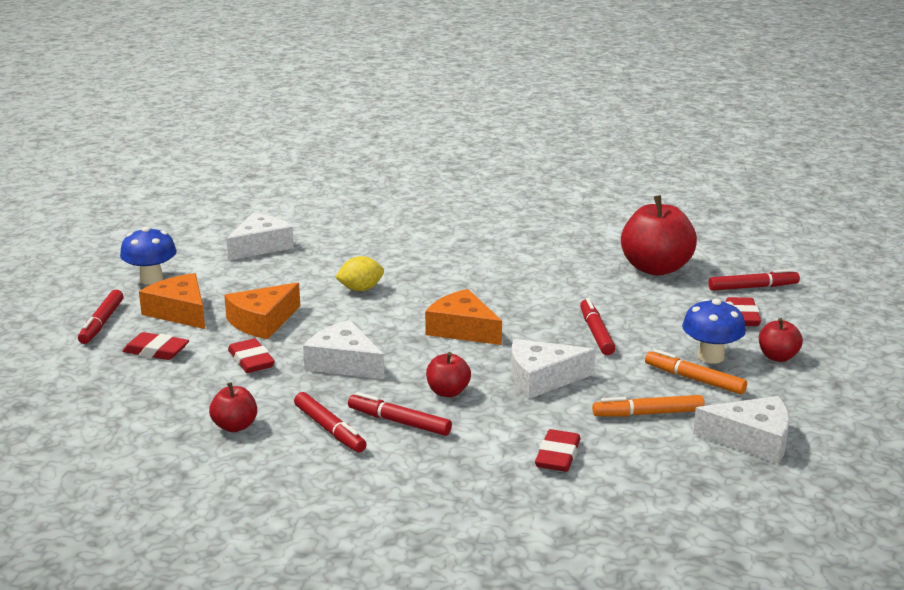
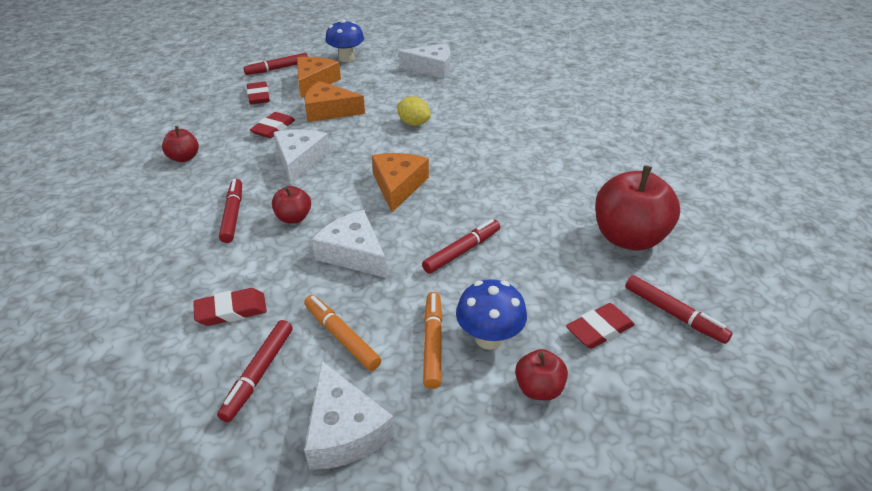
camera: 55 degrees right, 15 degrees up
red marker [294,392,367,453] -> red marker moved to [217,320,293,422]

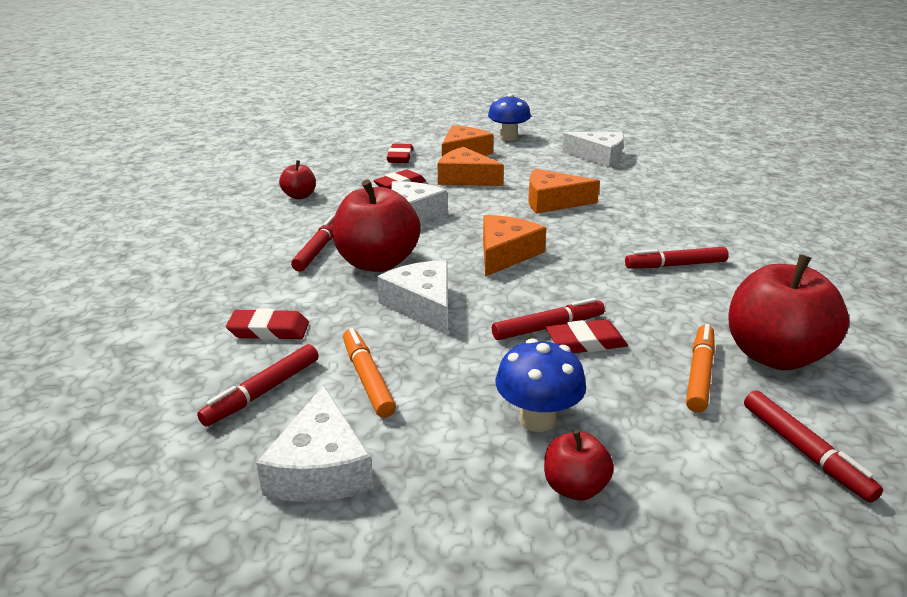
camera: 20 degrees right, 10 degrees down
red marker [244,53,308,75] -> red marker moved to [625,247,729,268]
red apple [272,186,311,224] -> red apple [332,179,421,272], size x2.00
yellow lemon [397,96,431,126] -> orange cheese [528,169,600,214]
orange marker [423,292,443,389] -> orange marker moved to [686,324,715,412]
red eraser [566,303,635,349] -> red eraser moved to [546,319,628,353]

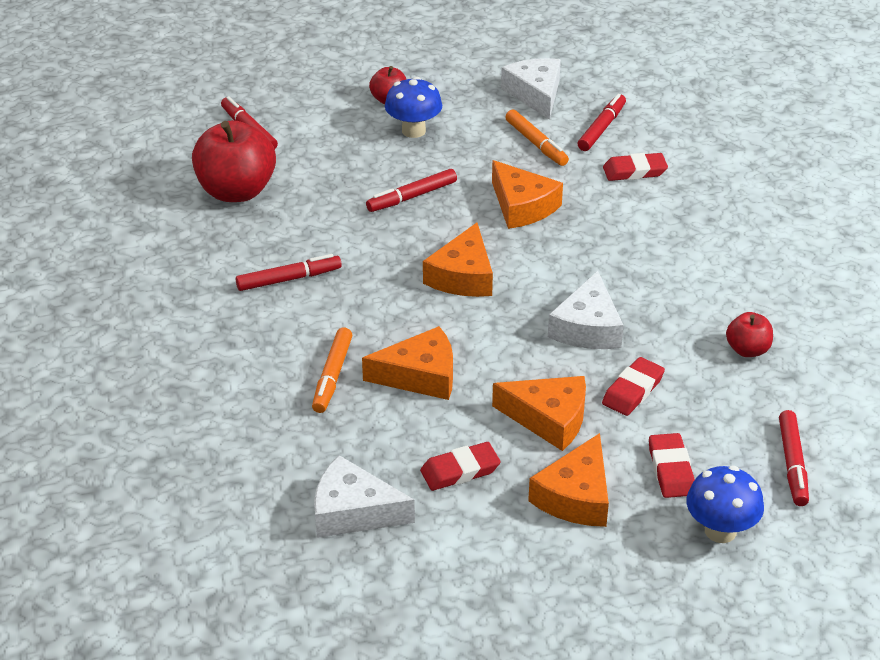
camera: 170 degrees right, 10 degrees up
red marker [291,215,334,272] -> red marker moved to [779,410,809,506]
red apple [332,179,421,272] -> none
white cheese [377,260,448,335] -> orange cheese [492,160,563,229]
blue mushroom [488,94,531,141] -> blue mushroom moved to [686,466,764,543]
red eraser [546,319,628,353] -> red eraser moved to [420,442,500,491]
orange marker [686,324,715,412] -> orange marker moved to [312,327,352,413]

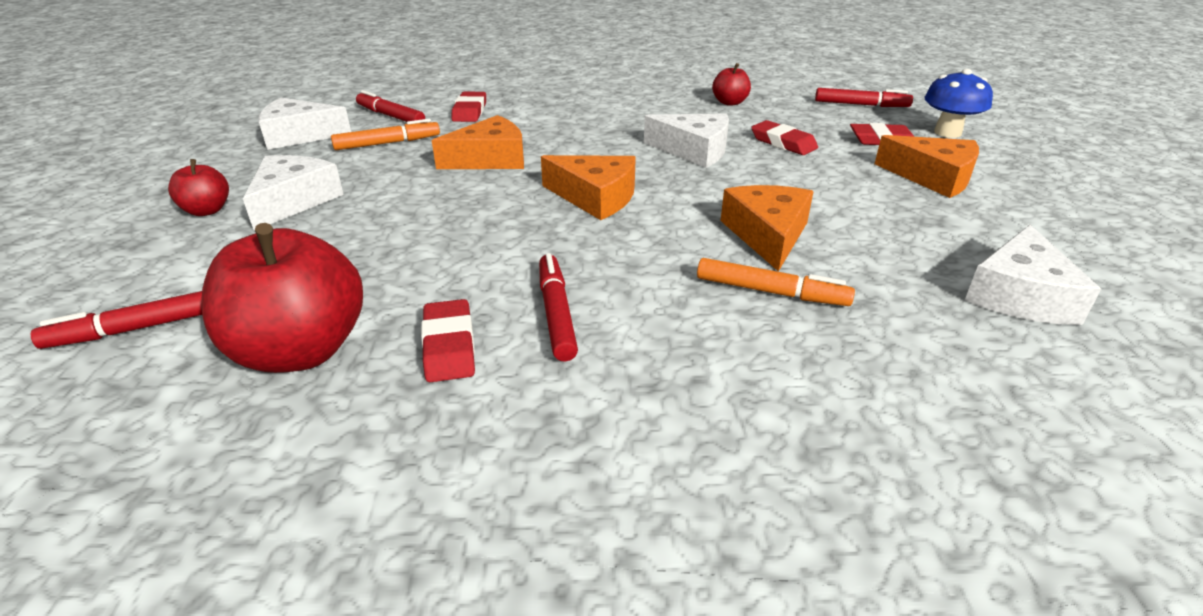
camera: 80 degrees left, 5 degrees down
red marker [366,169,457,212] -> none
blue mushroom [385,77,442,138] -> white cheese [243,155,344,231]
red eraser [420,442,500,491] -> red eraser moved to [421,299,475,382]
orange cheese [492,376,586,451] -> none

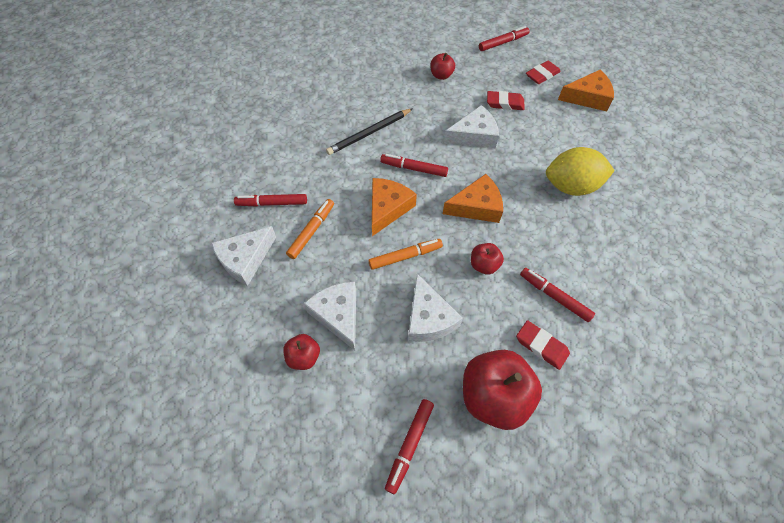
camera: 40 degrees left, 25 degrees up
red eraser [451,92,486,122] -> none
orange marker [697,258,855,306] -> orange marker moved to [368,239,443,270]
orange cheese [721,185,814,272] -> yellow lemon [546,147,615,196]
blue mushroom [924,69,993,138] -> none
white cheese [965,225,1101,325] -> white cheese moved to [408,274,463,342]
none -> black pencil [326,108,413,155]
none -> red marker [380,154,448,177]
none -> red apple [471,243,504,275]

